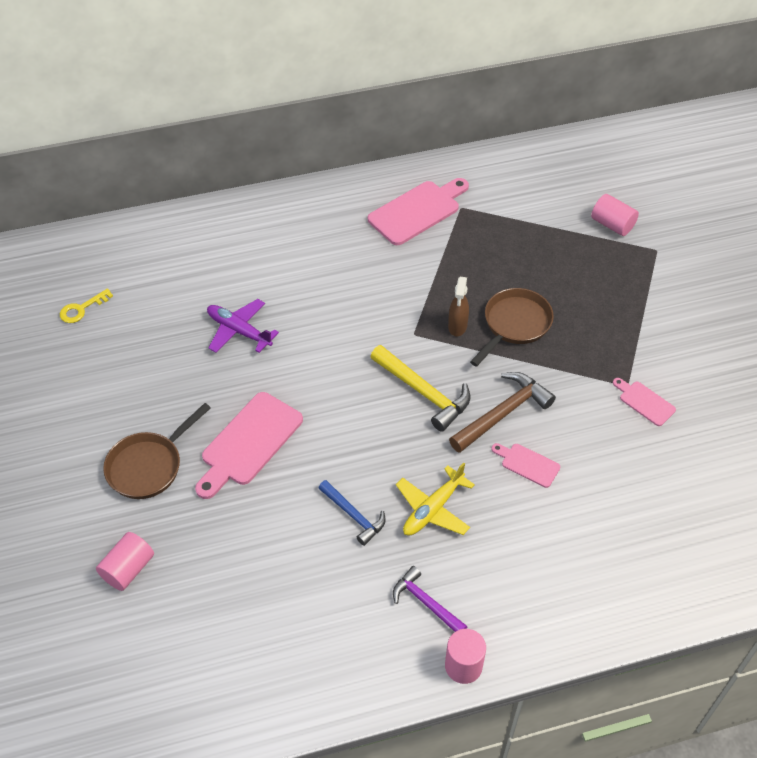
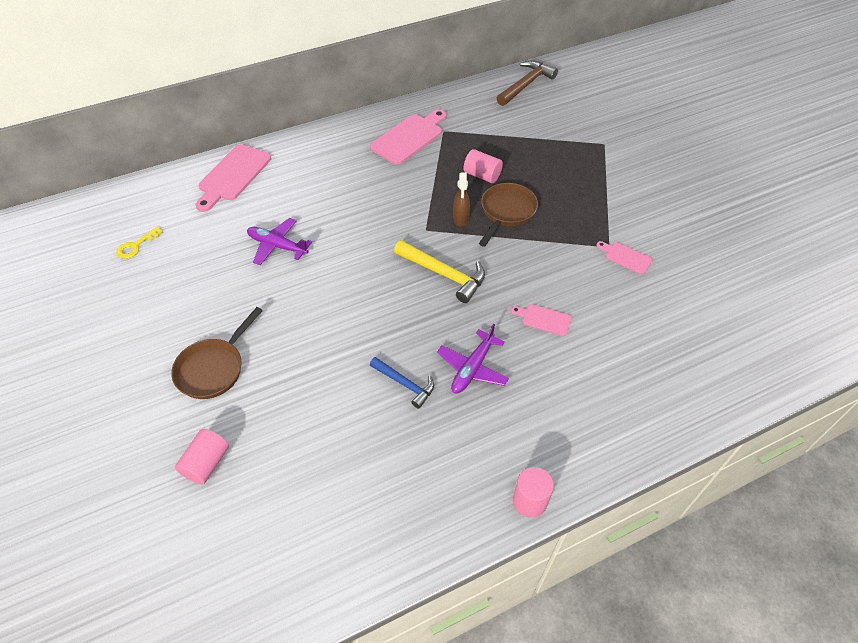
camera: 10 degrees left, 0 degrees up
pink cutting board [195,392,303,499] -> pink cutting board moved to [195,144,271,212]
purple hammer [393,566,468,632] -> none
yellow plane [396,463,475,536] -> purple plane [437,324,509,394]
brown hammer [449,372,556,453] -> brown hammer moved to [497,60,558,106]
pink cylinder [591,194,639,236] -> pink cylinder moved to [463,149,503,183]

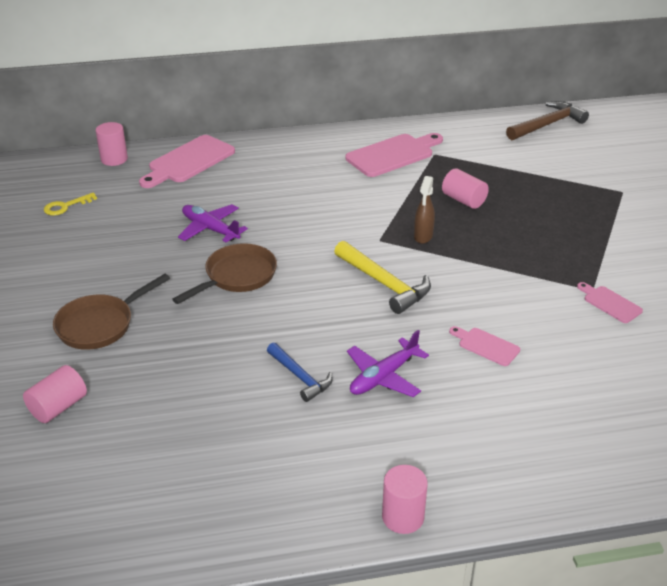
camera: 15 degrees right, 15 degrees down
brown pan [479,183,538,247] -> brown pan moved to [172,243,277,304]
none -> pink cylinder [96,122,128,166]

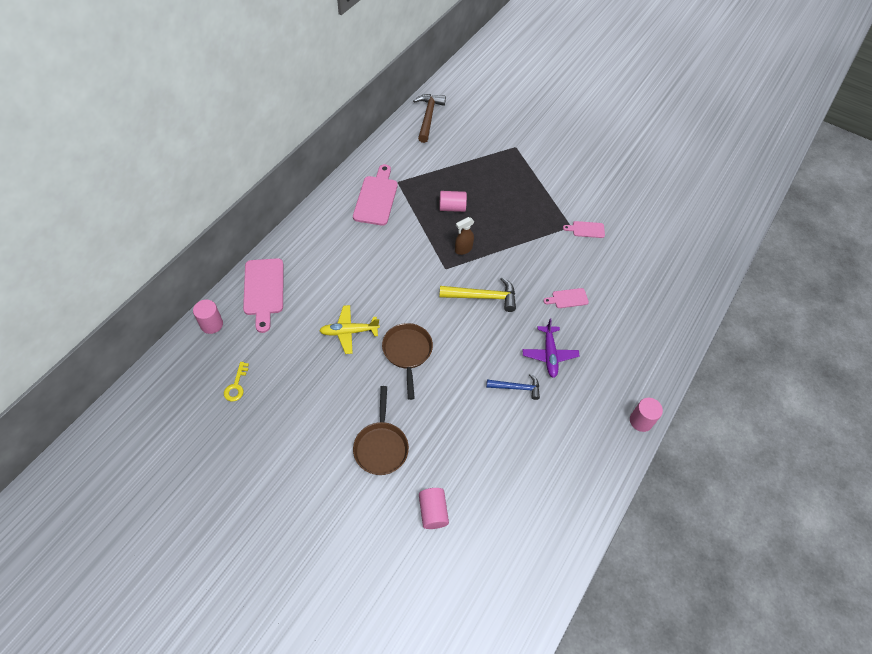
camera: 50 degrees left, 20 degrees up
purple plane [178,204,248,242] -> yellow plane [319,305,380,354]
brown spray bottle [414,176,435,244] -> brown spray bottle turned 90 degrees clockwise [455,217,474,255]

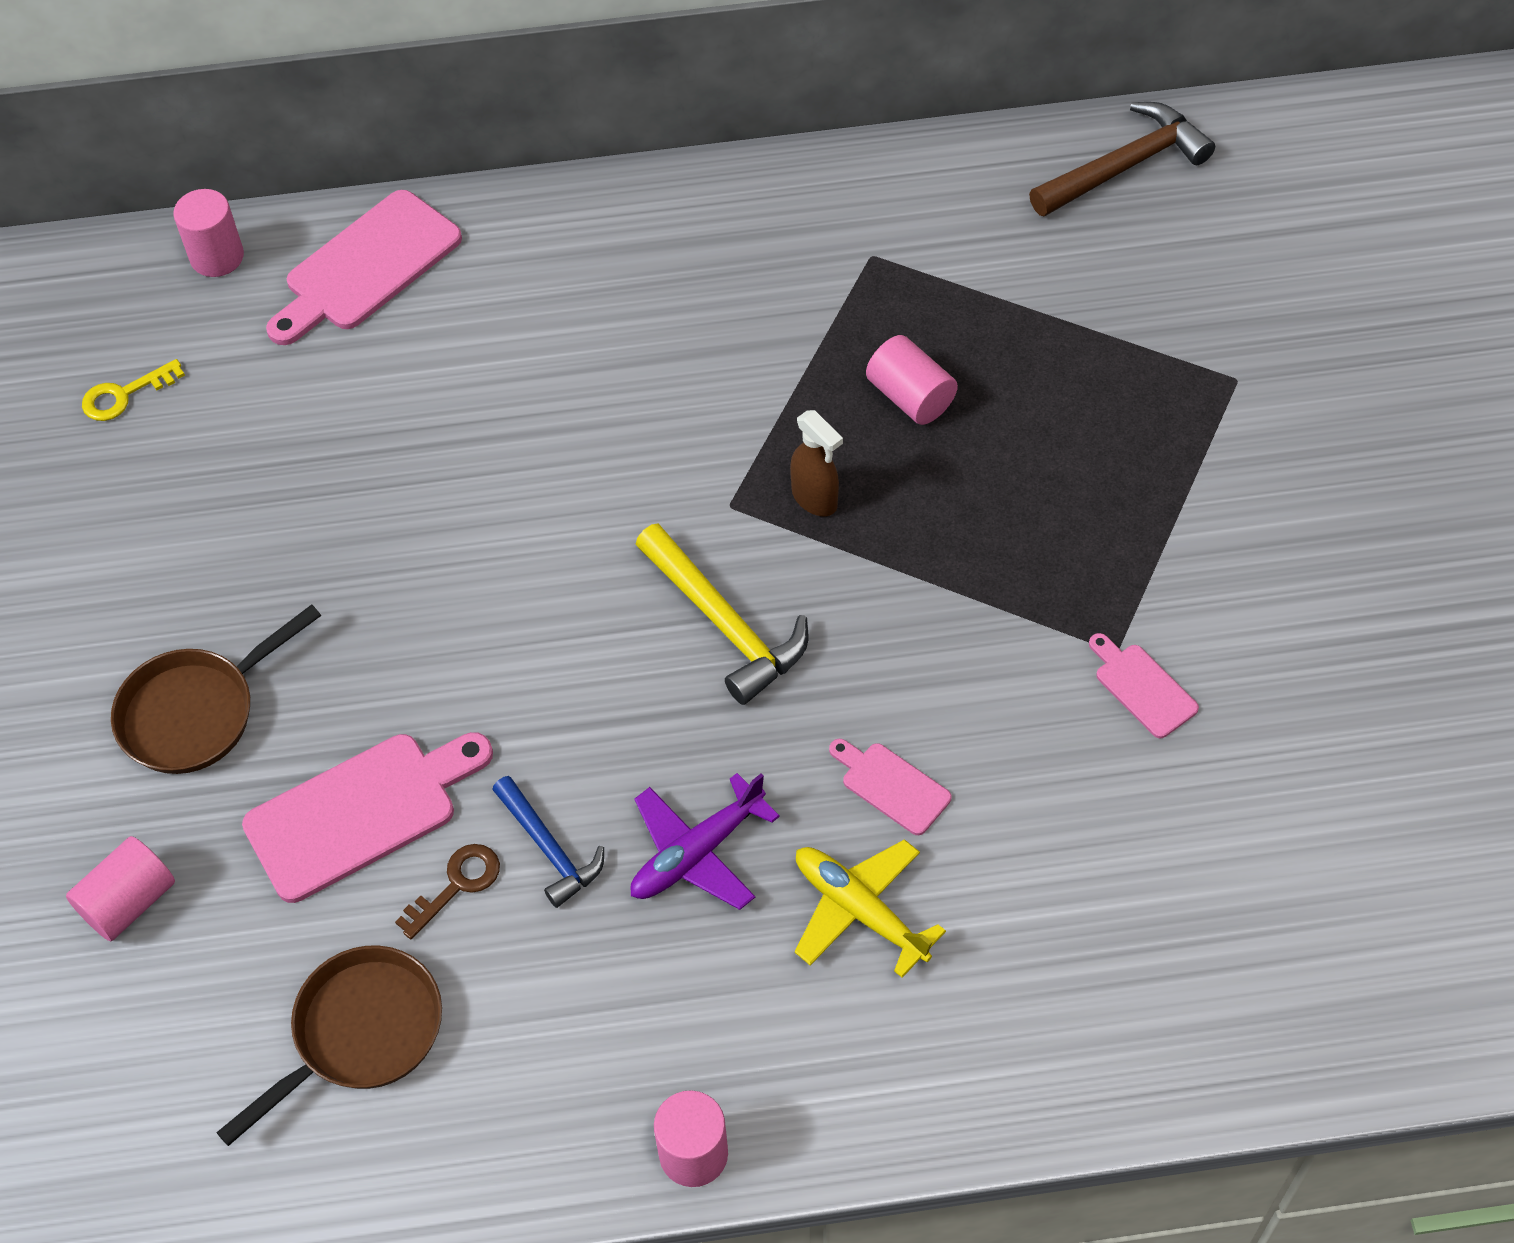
camera: 55 degrees right, 0 degrees up
yellow plane [319,305,380,354] -> yellow plane moved to [795,839,946,978]
pink cutting board [353,164,398,226] -> pink cutting board moved to [242,732,493,903]
brown pan [382,323,433,400] -> brown pan moved to [216,945,442,1146]
brown spray bottle [455,217,474,255] -> brown spray bottle turned 150 degrees counterclockwise [790,410,843,516]
none -> brown key [395,844,500,939]

